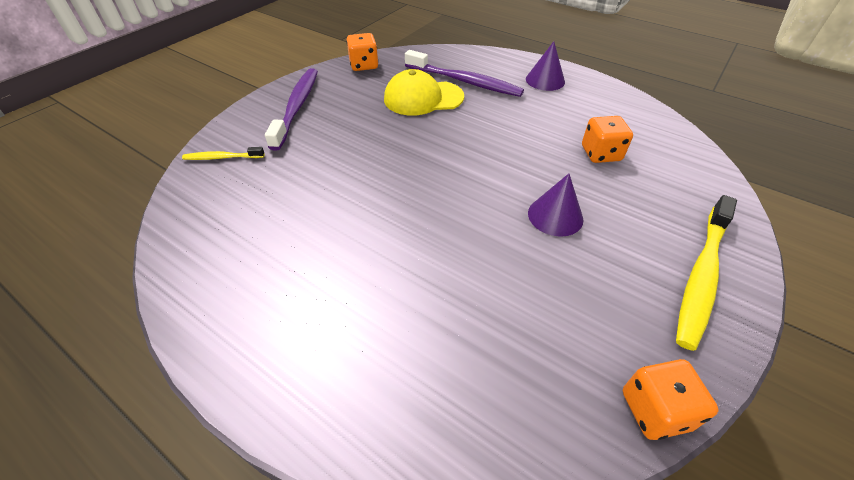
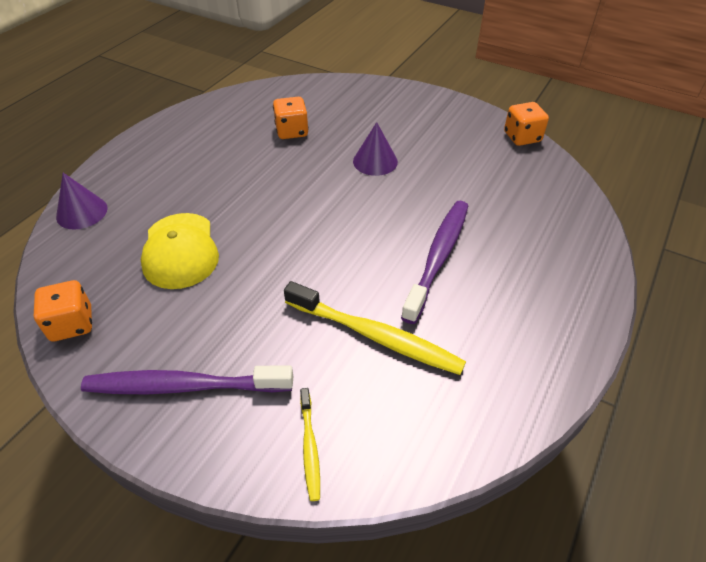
camera: 95 degrees left, 0 degrees up
purple toothbrush [405,50,524,97] -> purple toothbrush moved to [401,201,468,324]
purple cone [526,41,565,91] -> purple cone moved to [56,173,108,229]
yellow toothbrush [676,195,737,351] -> yellow toothbrush moved to [284,281,466,375]

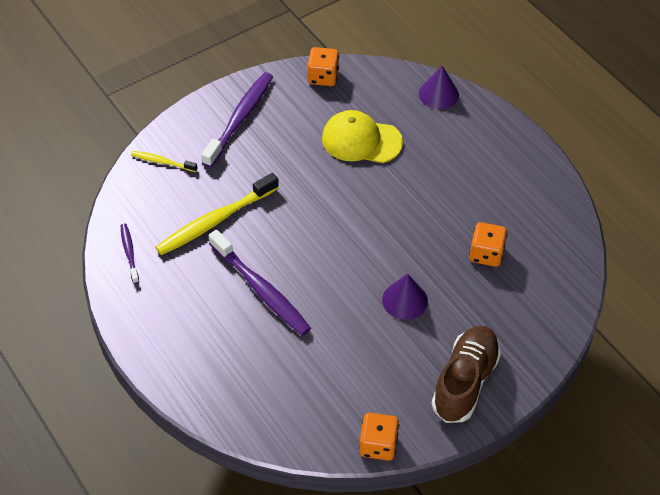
camera: 115 degrees right, 5 degrees up
none -> purple toothbrush [120,224,139,284]
none -> brown shoe [431,326,501,423]

